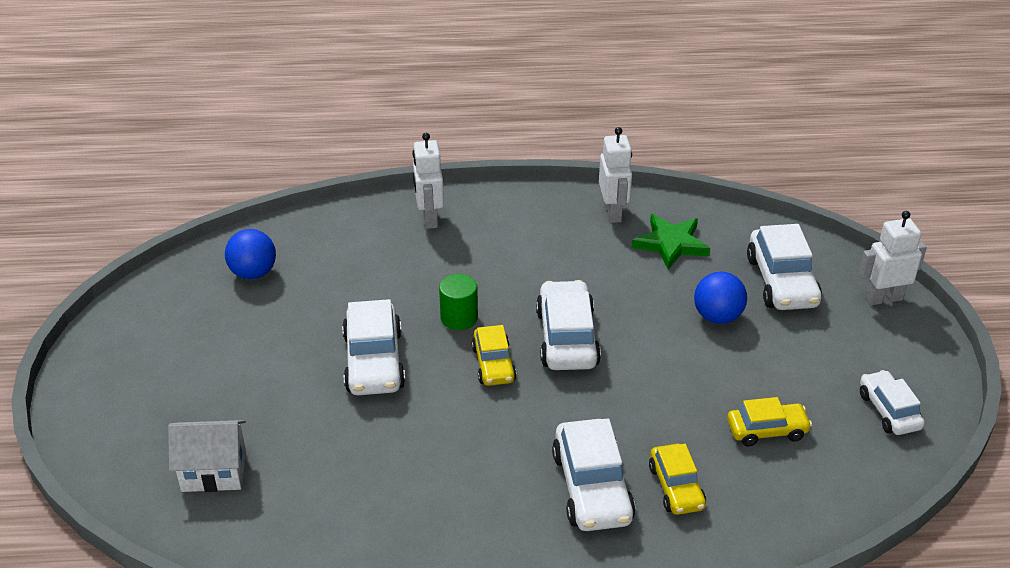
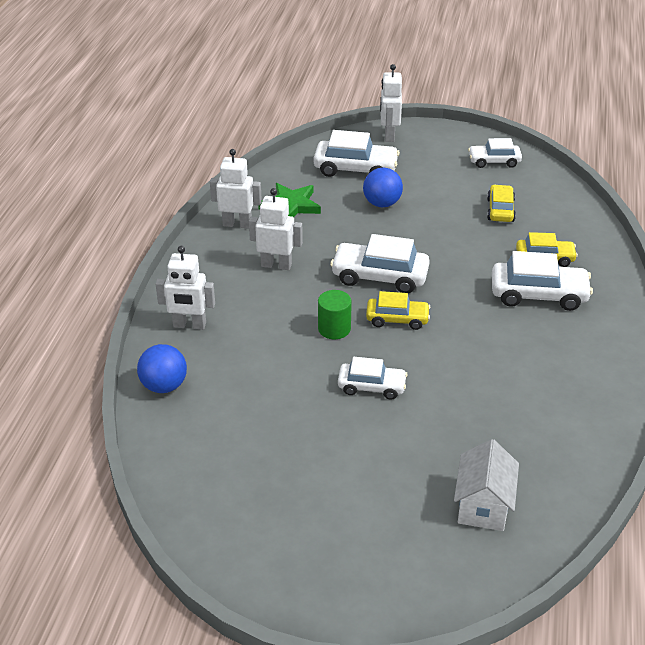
camera: 75 degrees left, 0 degrees up
blue ball [225,229,276,279] -> blue ball moved to [137,344,187,393]
white car [342,299,405,395] -> white car [338,357,408,400], size x0.63
none -> white robot [249,188,303,270]

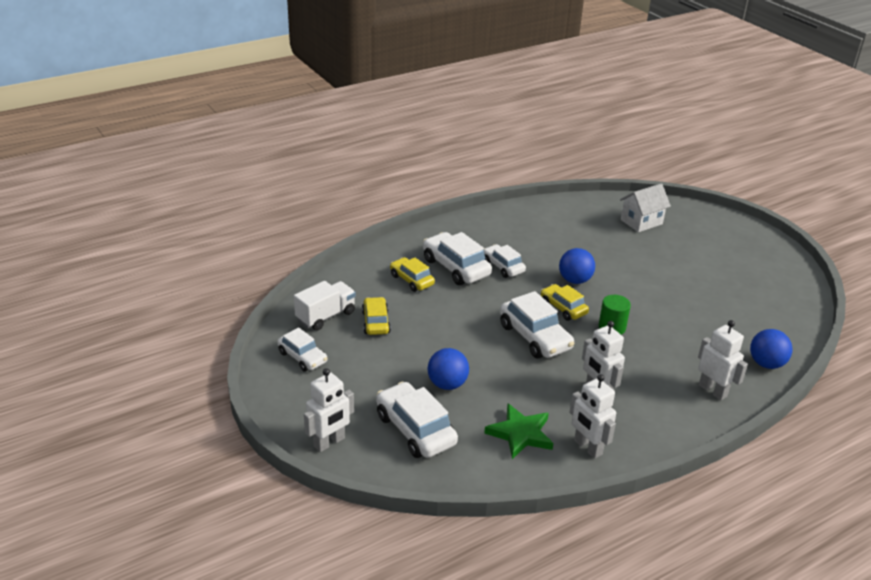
camera: 135 degrees left, 5 degrees down
white car [338,357,408,400] -> white car moved to [484,244,526,278]
yellow car [487,184,516,222] -> yellow car turned 120 degrees clockwise [362,297,391,335]
none -> white truck [294,281,356,331]
none -> blue ball [559,248,595,284]

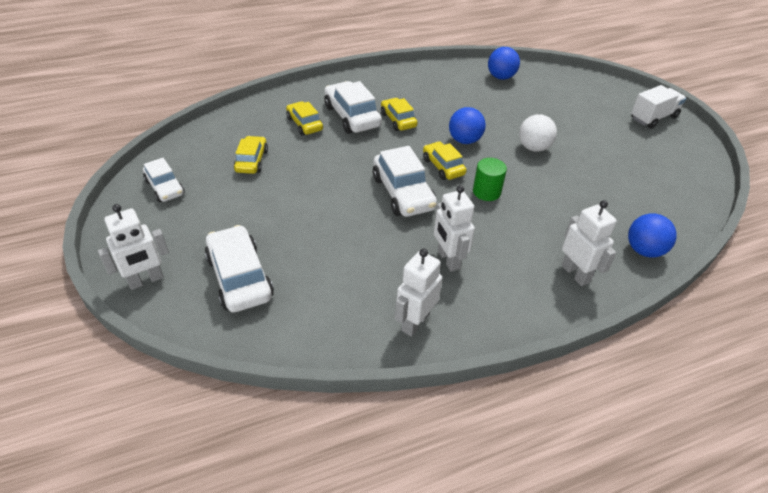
camera: 10 degrees right, 10 degrees up
white truck [294,281,356,331] -> white truck moved to [631,85,686,129]
blue ball [427,348,469,390] -> blue ball moved to [488,47,520,80]
white car [484,244,526,278] -> yellow car [381,98,418,131]
green star [484,404,553,459] -> none
white robot [569,374,616,459] -> white robot turned 60 degrees clockwise [395,249,442,337]
white house [620,183,671,232] -> none
none -> white ball [519,114,557,152]

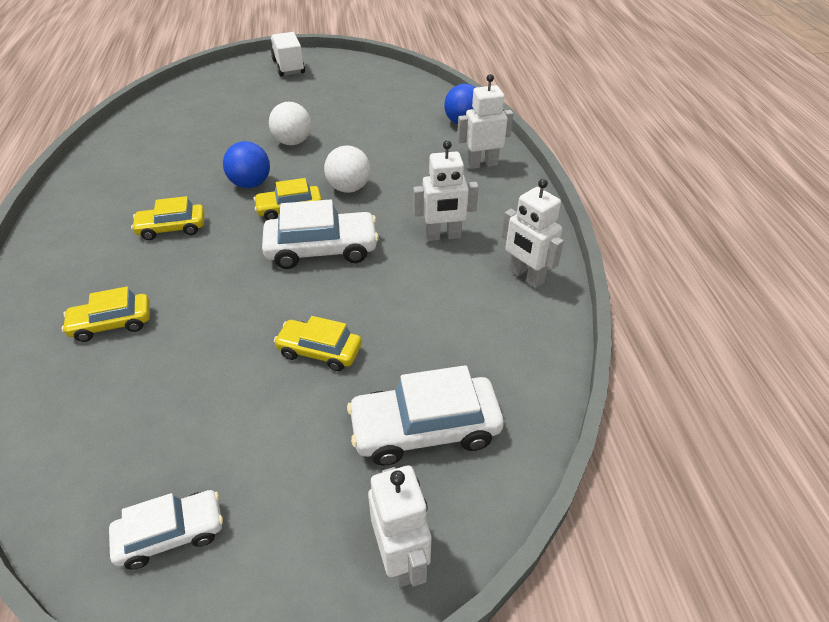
camera: 75 degrees left, 0 degrees up
yellow car [234,136,268,174] -> yellow car moved to [274,316,362,371]
white car [324,81,382,134] -> none
green cylinder [473,158,507,201] -> white ball [324,145,371,193]
blue ball [488,47,520,80] -> none

